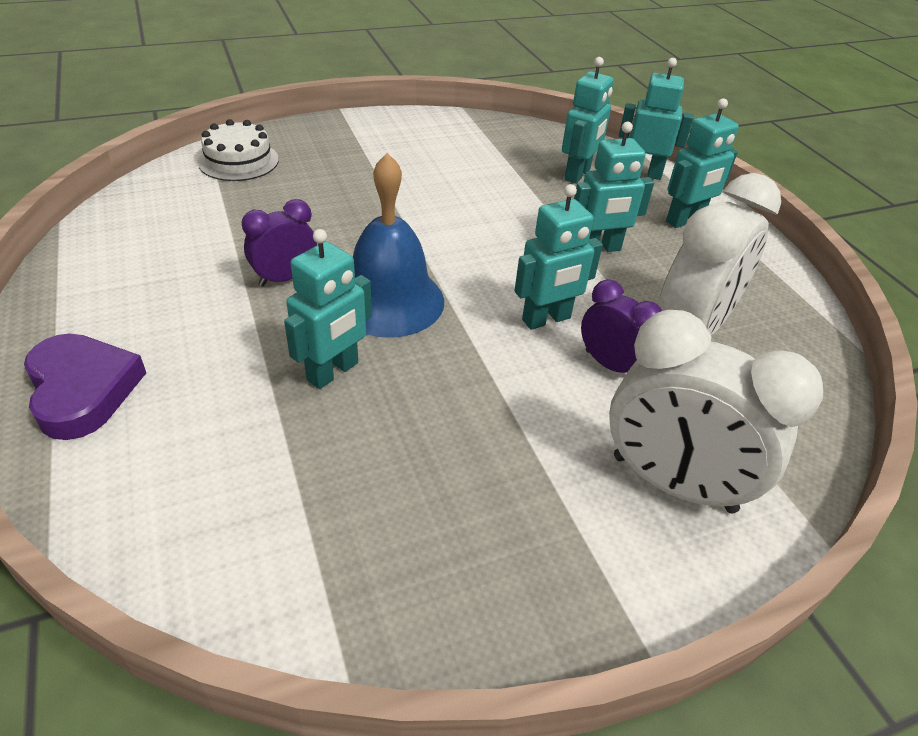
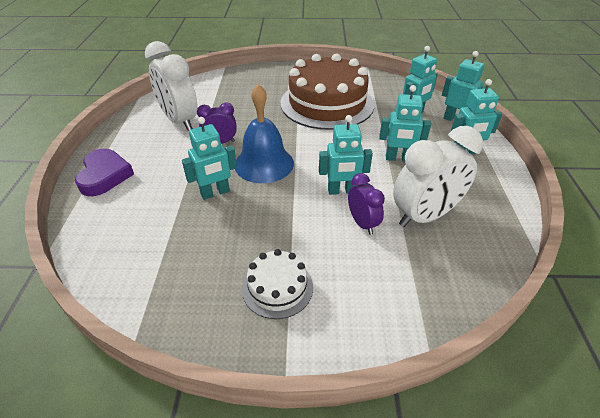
camera: 25 degrees right, 0 degrees up
white cake [198,119,279,181] -> white cake moved to [242,249,313,319]
white clock [609,310,823,513] -> white clock moved to [145,41,198,131]
none -> brown cake [280,54,374,130]

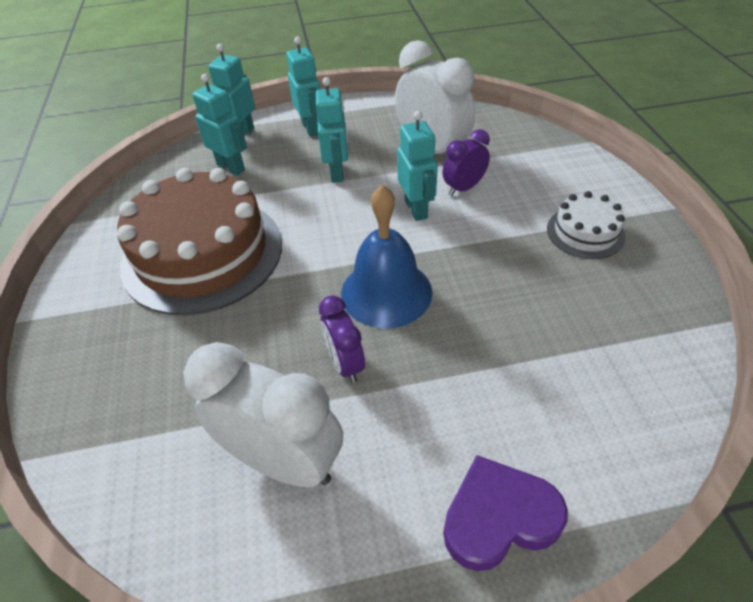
camera: 100 degrees left, 5 degrees up
white clock [145,41,198,131] -> white clock turned 105 degrees counterclockwise [183,342,343,487]
turquoise robot [182,117,237,200] -> none

